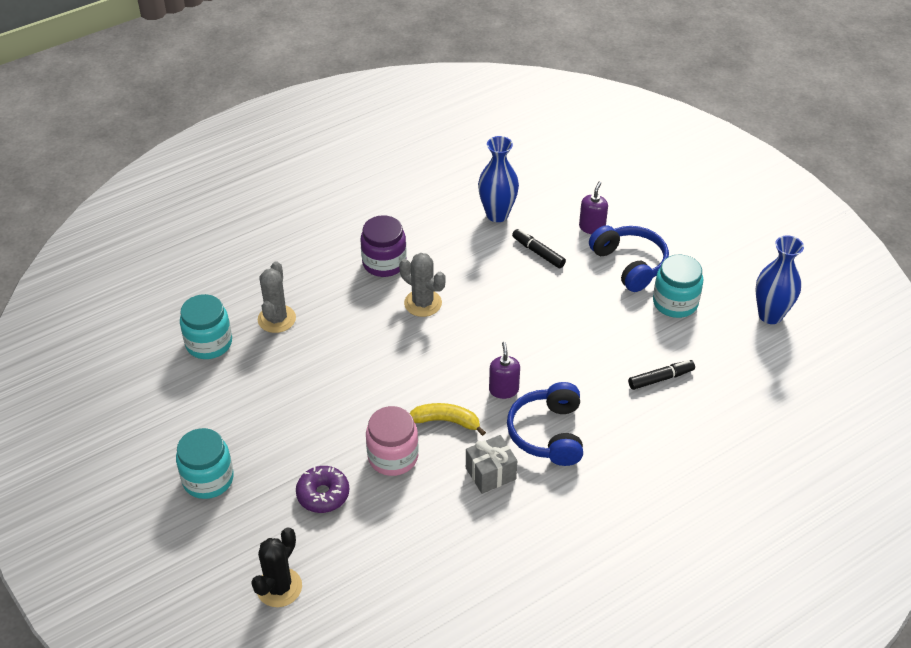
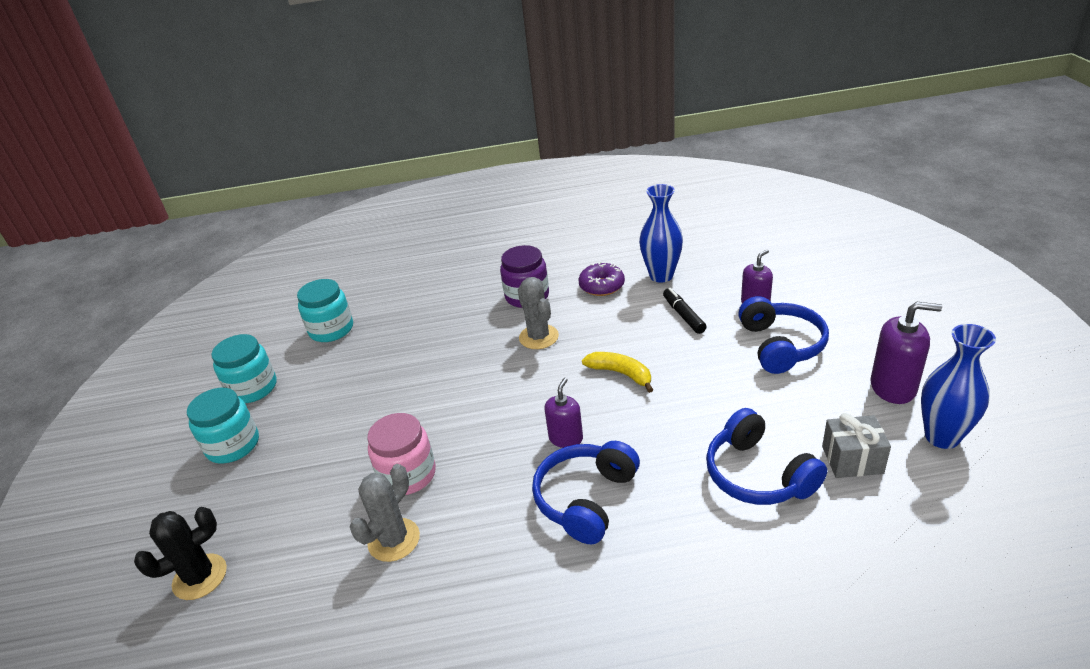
camera: 30 degrees right, 10 degrees down
grey cactus [258,261,296,333] -> grey cactus moved to [350,464,420,562]
purple donut [296,466,349,513] -> purple donut moved to [579,262,625,296]
yellow banana [410,403,486,436] -> yellow banana moved to [582,352,653,393]
grey gift [466,435,517,494] -> grey gift moved to [822,413,891,478]
black marker [628,360,695,390] -> blue headphones [706,408,827,505]
turquoise jar [653,254,703,318] -> turquoise jar moved to [211,334,277,403]
none -> purple soap dispenser [871,302,942,404]

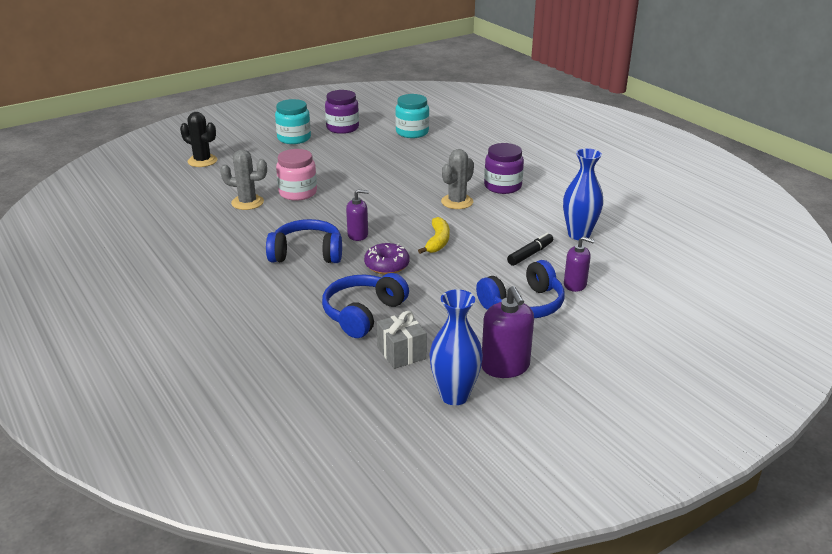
camera: 60 degrees right, 5 degrees down
turquoise jar [211,334,277,403] -> purple jar [325,90,359,134]
purple donut [579,262,625,296] -> purple donut moved to [364,243,410,274]

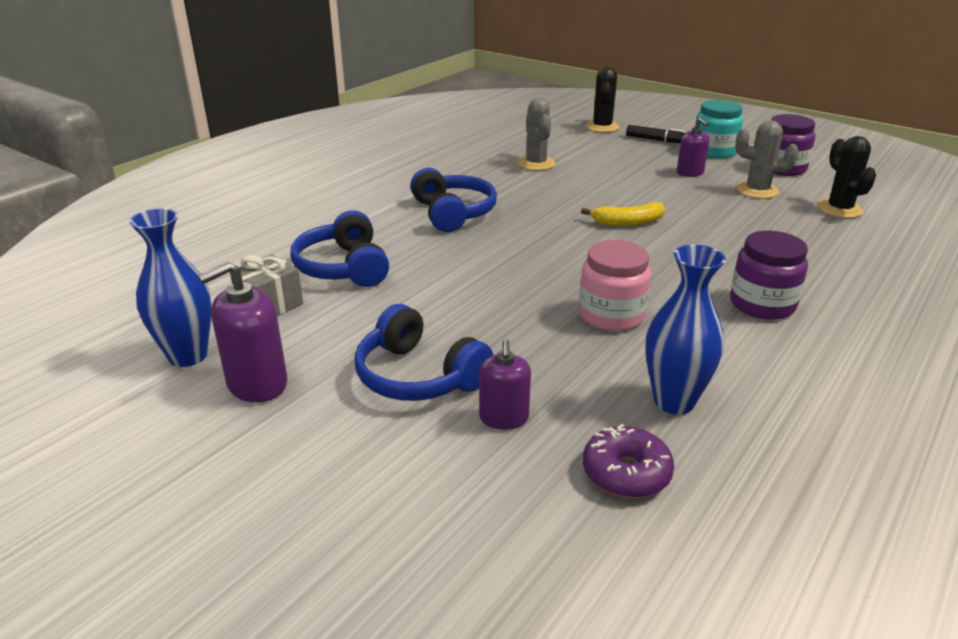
camera: 70 degrees right, 0 degrees up
pink jar [276,149,317,201] -> pink jar moved to [579,240,651,331]
blue headphones [322,273,409,338] -> blue headphones turned 120 degrees counterclockwise [290,210,389,287]
purple soap dispenser [346,189,369,241] -> purple soap dispenser moved to [677,118,709,177]
purple donut [364,243,410,274] -> purple donut moved to [583,424,674,498]
turquoise jar [395,94,429,138] -> black cactus [817,136,876,218]
yellow banana [418,217,450,254] -> yellow banana moved to [581,202,665,226]
grey cactus [441,149,474,209] -> grey cactus moved to [735,120,799,199]
black marker [507,233,553,266] -> black marker moved to [626,125,685,143]

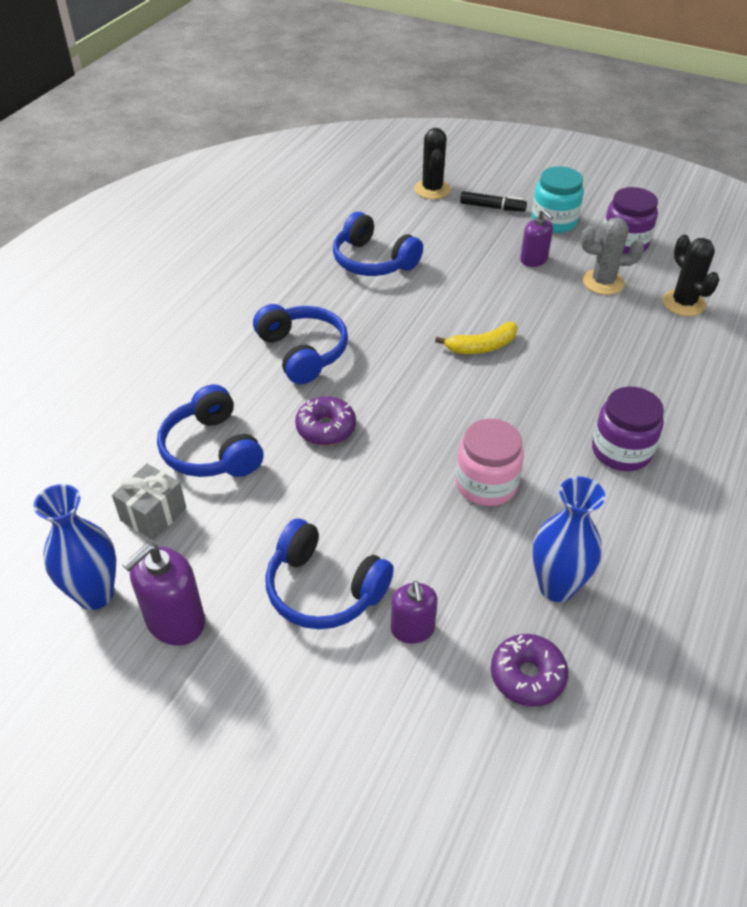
camera: 10 degrees left, 15 degrees up
grey cactus [518,98,555,171] -> blue headphones [333,212,423,276]
none -> purple donut [295,396,356,445]

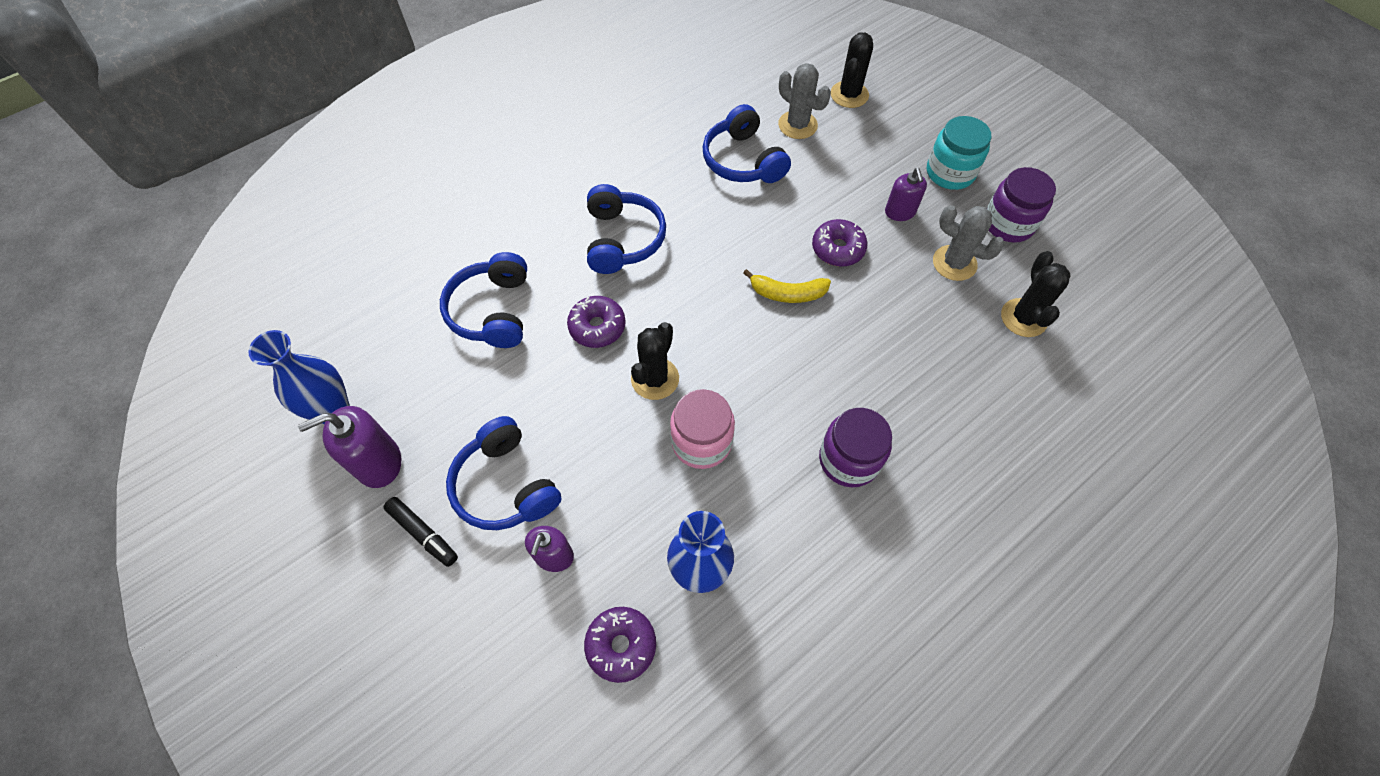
camera: 25 degrees right, 15 degrees up
grey gift [112,464,186,540] -> none
black marker [460,191,527,211] -> black marker moved to [383,497,458,567]
none -> black cactus [631,322,679,400]
none -> grey cactus [778,63,831,139]
none -> purple donut [812,219,868,267]

